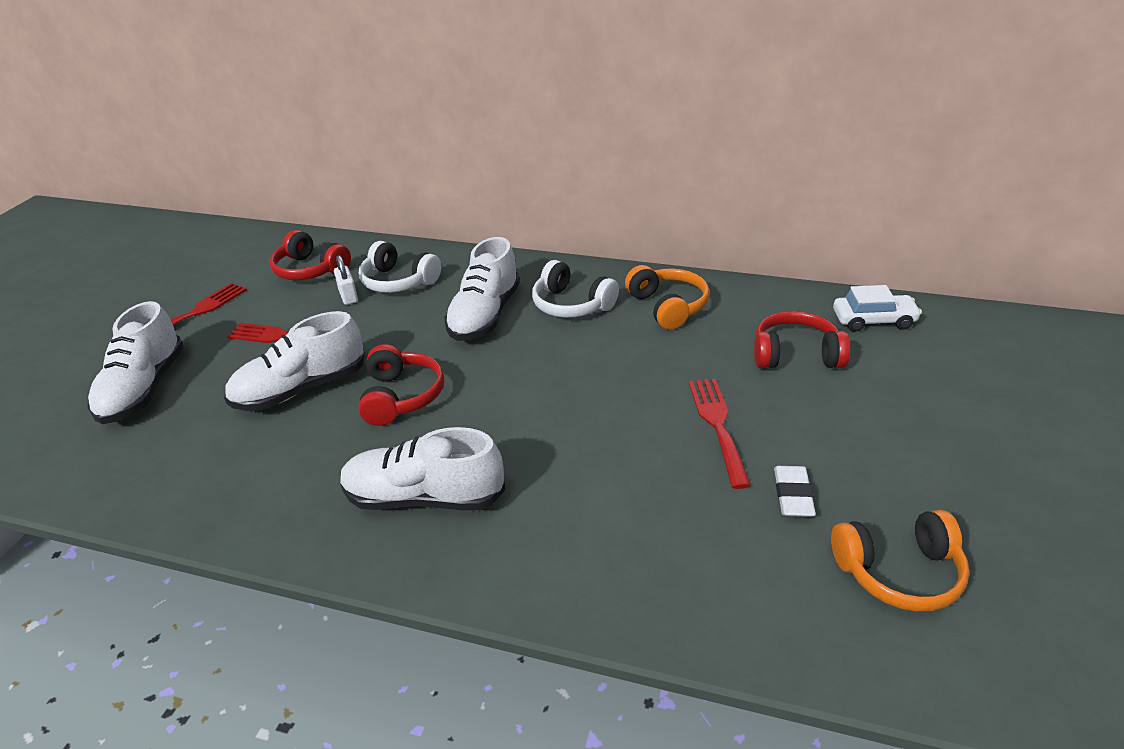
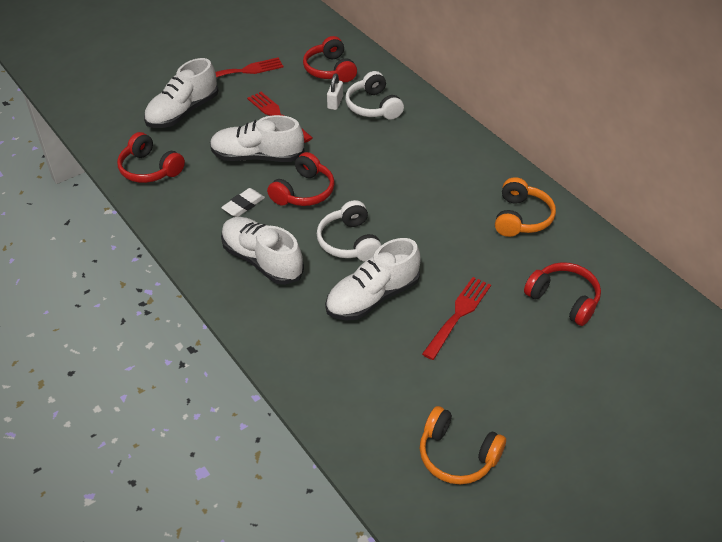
camera: 35 degrees right, 10 degrees up
white shoe [444,237,520,341] -> white shoe moved to [325,238,420,320]
white headphones [532,260,619,318] -> white headphones moved to [317,200,381,261]
white eraser [774,466,816,517] -> white eraser moved to [221,188,265,217]
white car [833,285,922,332] -> none
none -> red headphones [117,132,185,183]

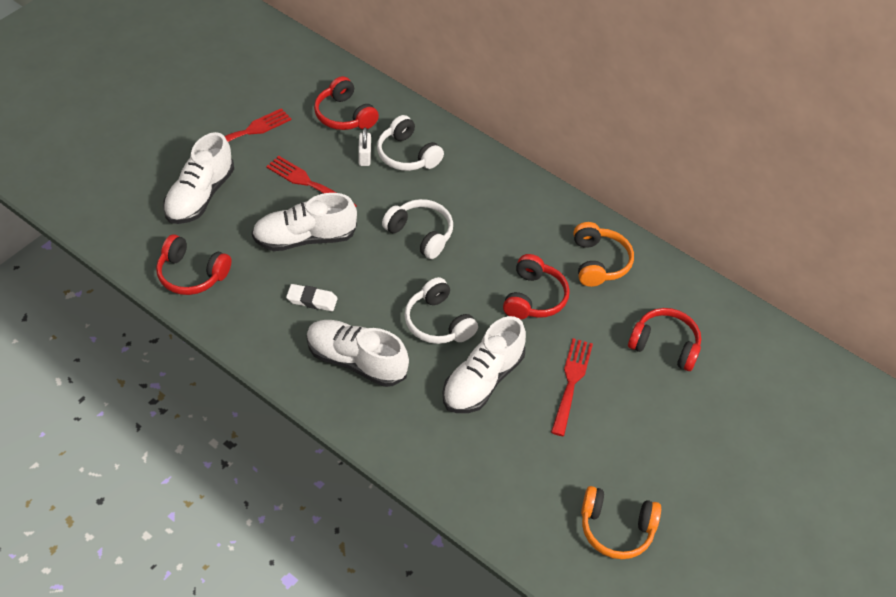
camera: 20 degrees left, 5 degrees up
white eraser [221,188,265,217] -> white eraser turned 75 degrees clockwise [286,284,338,311]
red headphones [267,152,335,206] -> red headphones moved to [503,254,570,319]
none -> white headphones [382,199,453,259]

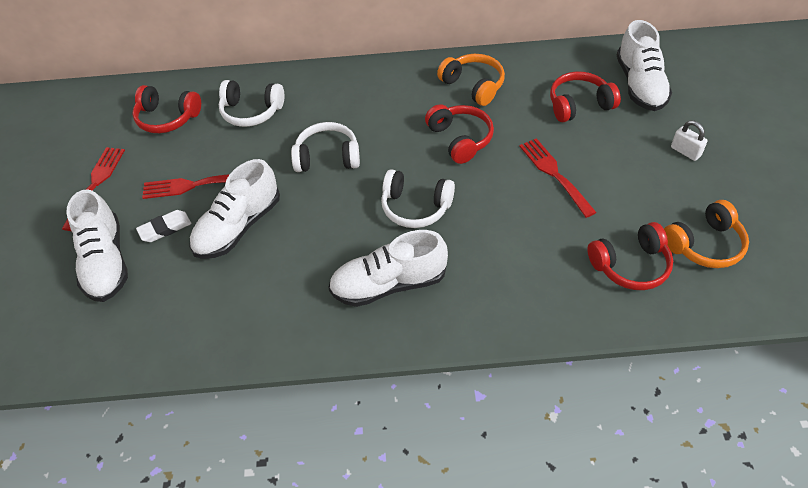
camera: 35 degrees left, 0 degrees up
red headphones [156,234,232,295] -> red headphones moved to [588,222,673,290]
white eraser [286,284,338,311] -> white eraser moved to [136,210,191,242]
white padlock [358,127,371,166] -> white padlock moved to [671,120,708,161]
white shoe [443,316,526,413] -> white shoe moved to [617,20,672,111]

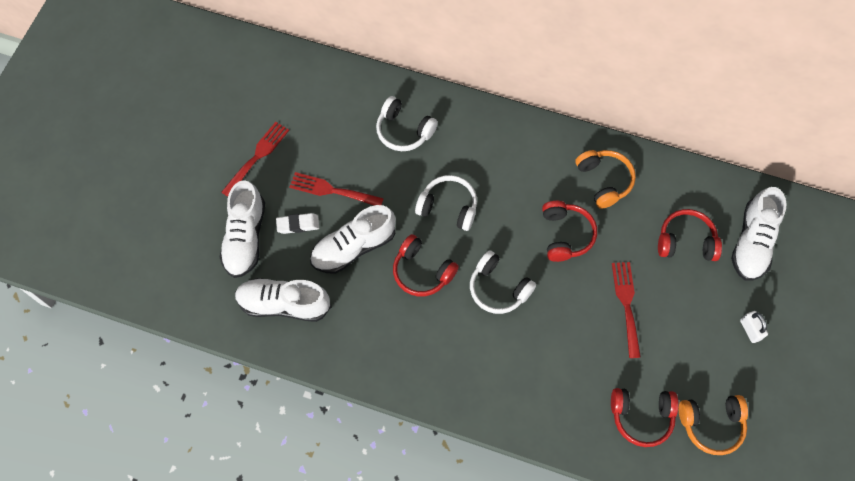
camera: 20 degrees right, 15 degrees up
red headphones [132,85,201,133] -> red headphones moved to [393,234,459,297]
white shoe [328,230,448,307] -> white shoe moved to [235,278,331,322]

